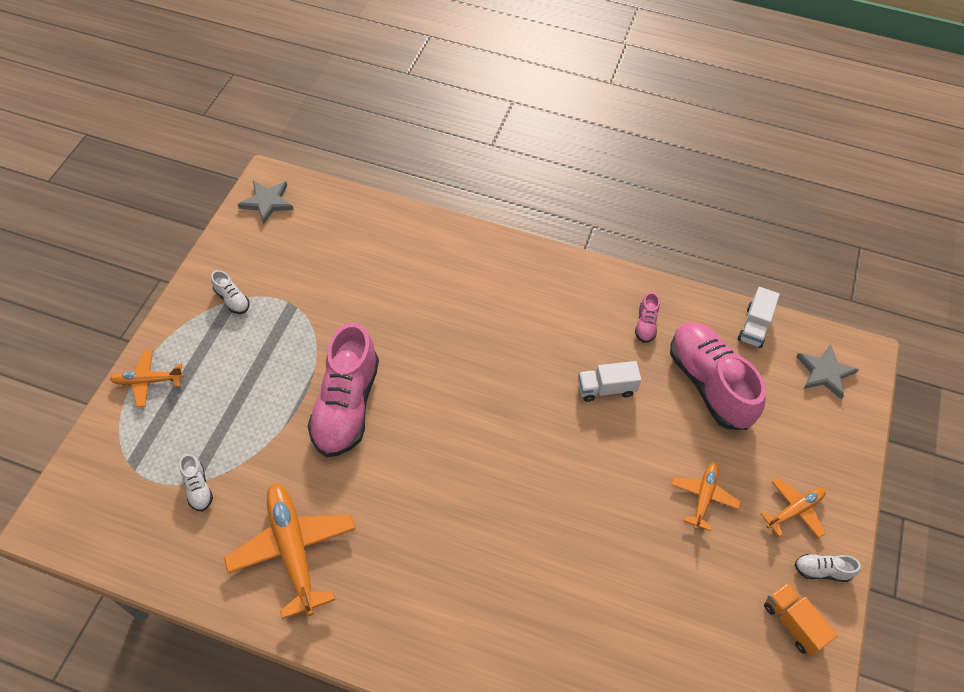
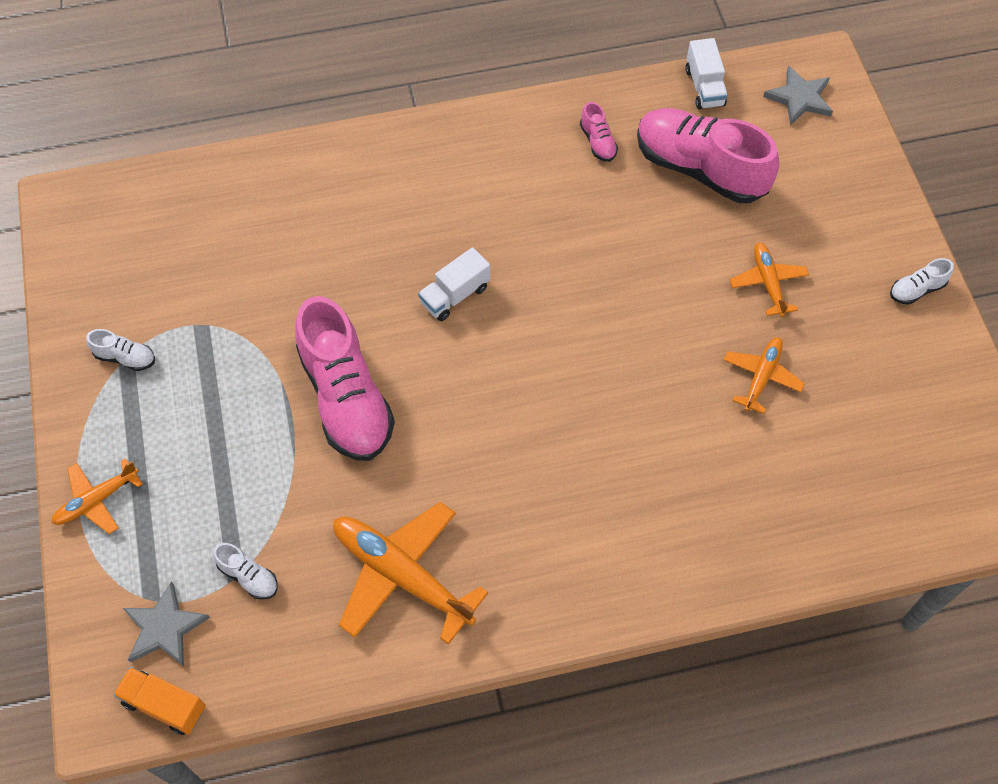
camera: 30 degrees left, 5 degrees up
grey star [238,181,294,225] -> grey star moved to [123,581,210,666]
white truck [578,361,642,402] -> white truck moved to [418,247,490,321]
orange plane [761,478,826,538] -> orange plane moved to [723,337,805,414]
orange truck [764,583,838,656] -> orange truck moved to [113,667,206,735]

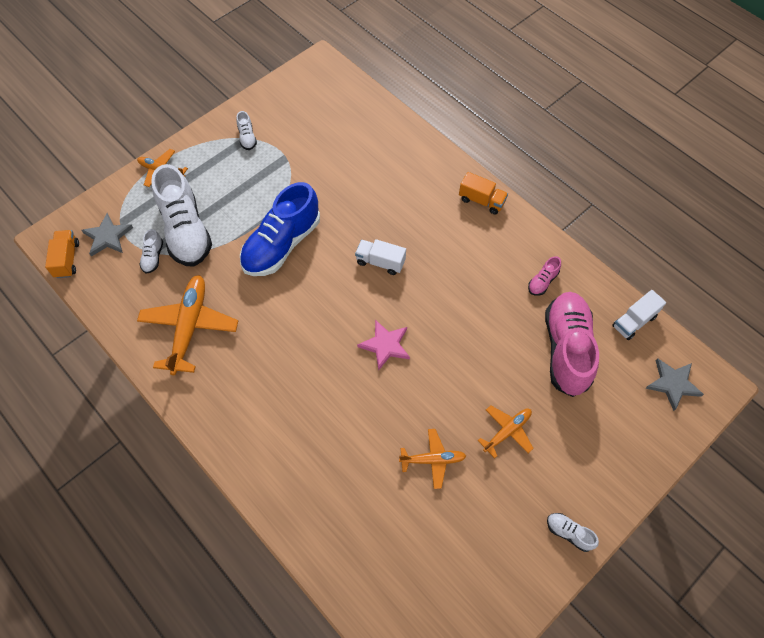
camera: 60 degrees right, 0 degrees up
pink shoe [295,296,395,461] -> blue shoe [240,182,320,276]
none -> white shoe [151,164,212,267]
none -> pink star [357,320,410,371]
none -> orange truck [459,172,508,214]

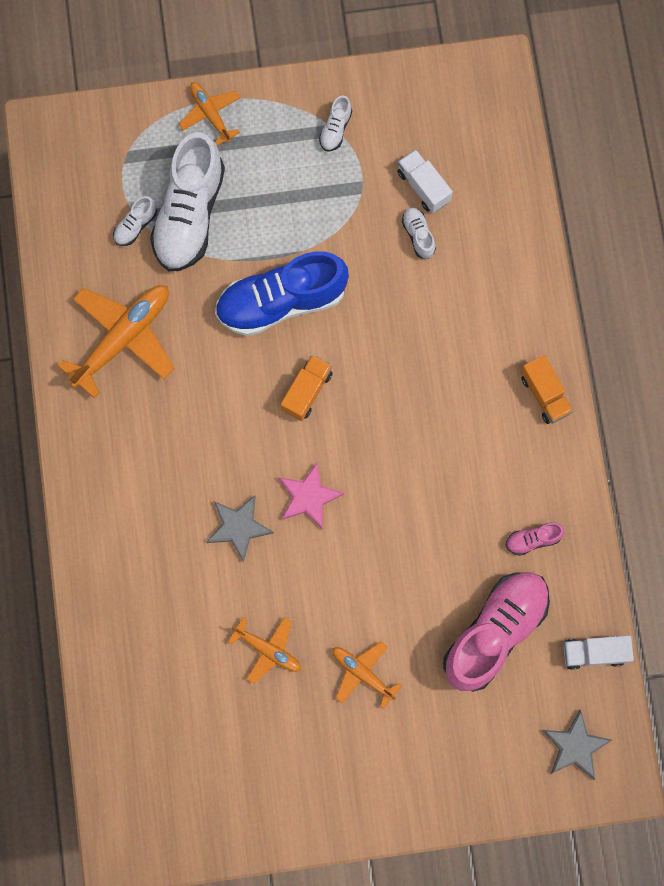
camera: 35 degrees right, 15 degrees up
orange truck [45,230,79,278] -> orange truck moved to [281,355,333,421]
grey star [81,213,133,257] -> grey star moved to [206,495,274,562]
white truck [355,239,406,275] -> white truck moved to [397,150,453,213]
orange plane [478,406,534,458] -> orange plane turned 135 degrees counterclockwise [332,641,402,709]
white shoe [547,513,599,552] -> white shoe moved to [402,207,436,259]

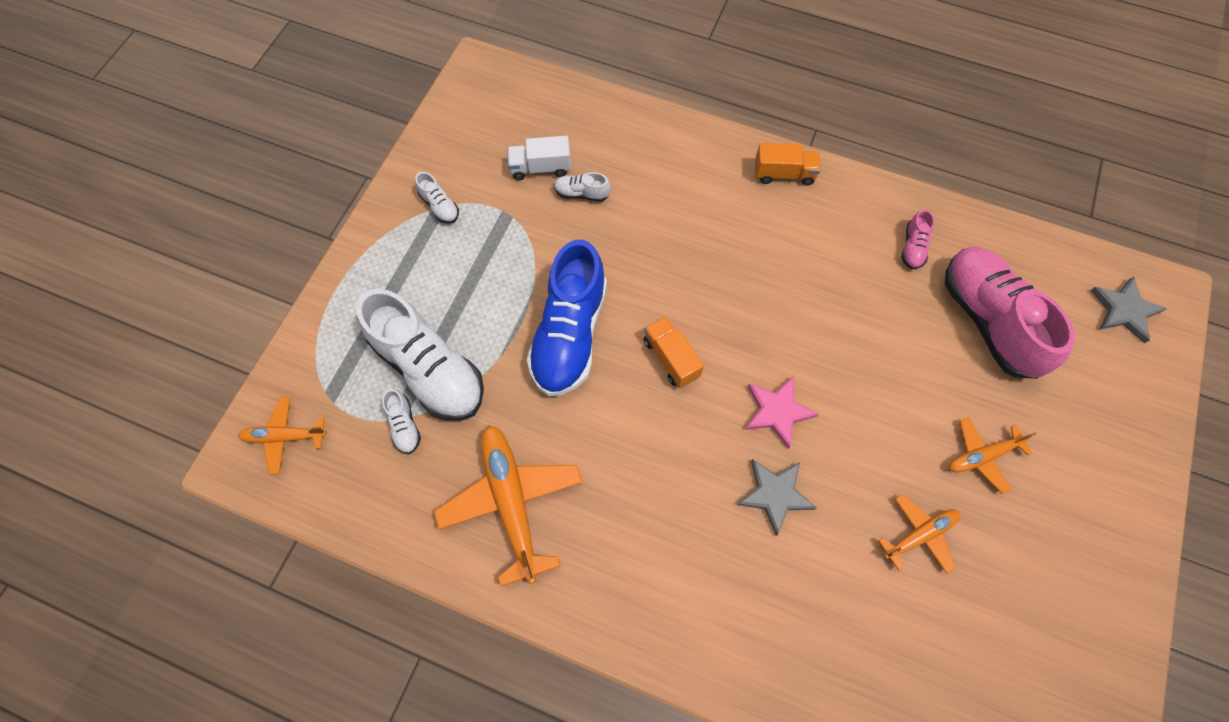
camera: 60 degrees left, 10 degrees down
orange plane [179,82,241,146] -> orange plane moved to [237,397,327,474]
white truck [563,636,634,670] -> none

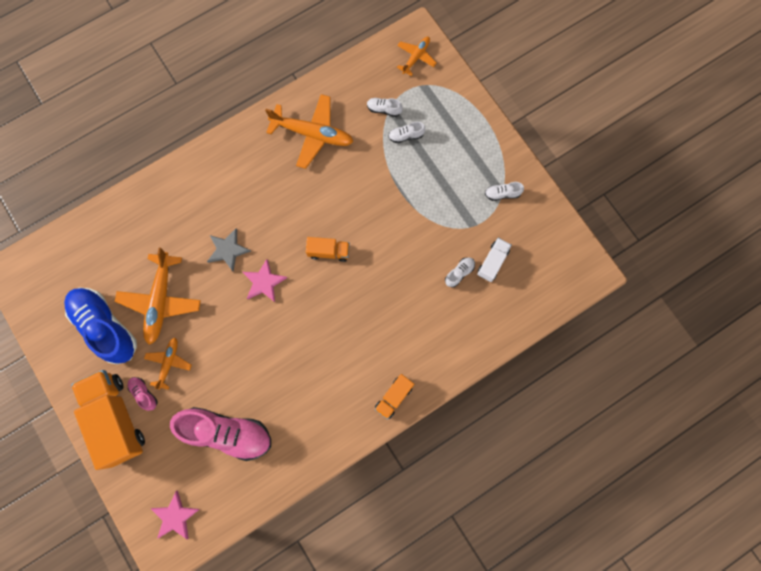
camera: 125 degrees right, 10 degrees up
white shoe [356,289,484,421] -> white shoe [388,122,425,143], size x0.42
blue shoe [527,240,607,396] -> blue shoe moved to [64,288,137,364]
orange plane [878,494,960,574] -> orange plane [115,248,201,345], size x1.79
pink shoe [901,209,935,269] -> pink shoe moved to [128,377,157,411]
grey star [1090,276,1168,344] -> pink star [151,491,200,539]
none -> orange truck [71,370,145,470]

